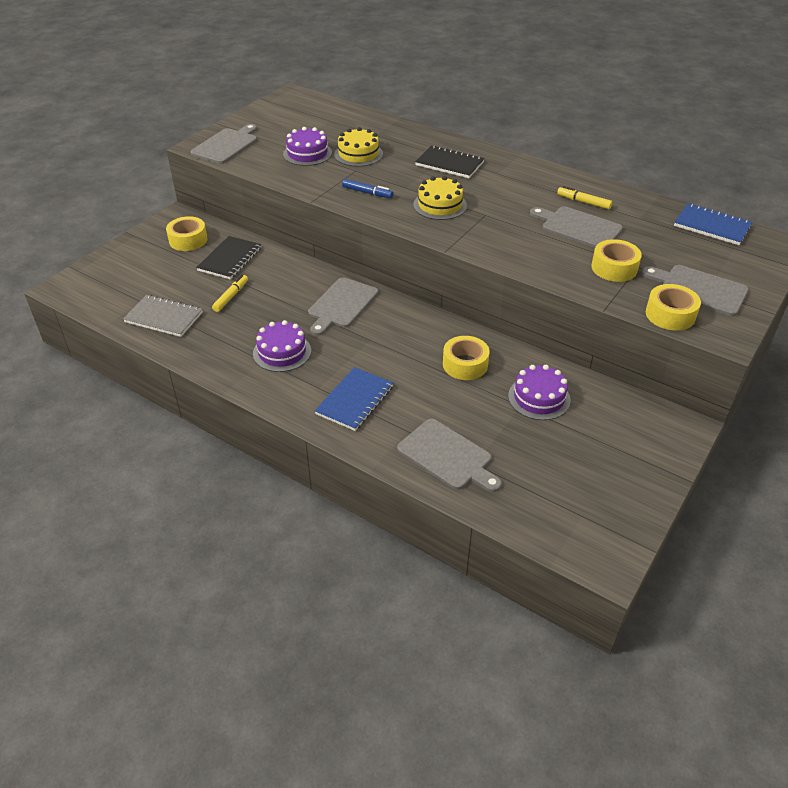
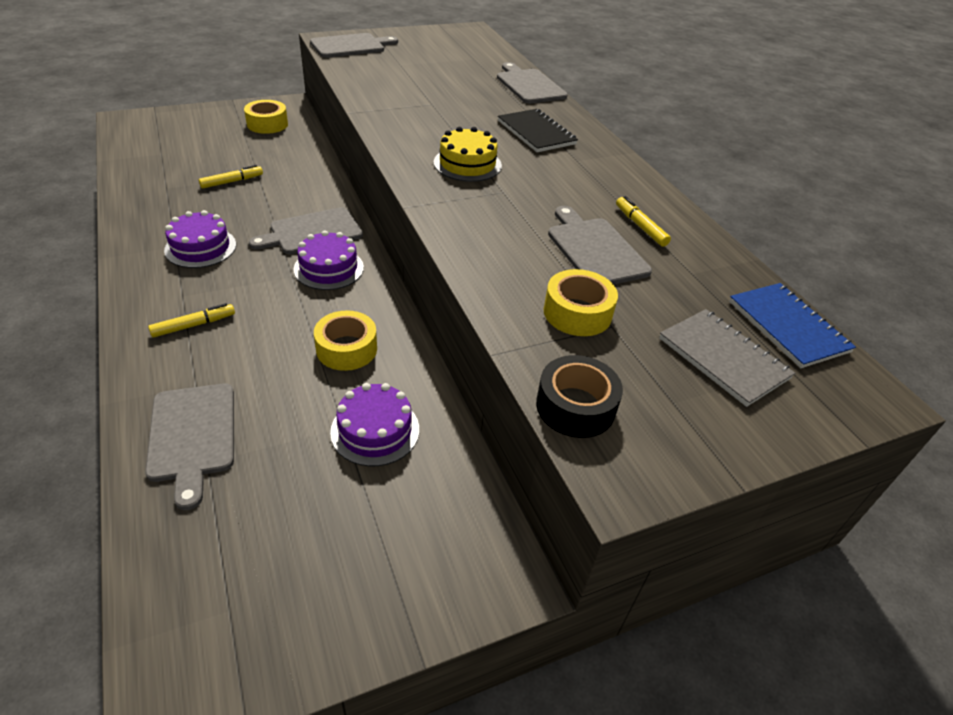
camera: 30 degrees right, 0 degrees up
grey notebook [123,295,203,337] -> grey notebook moved to [659,309,795,407]
black notebook [196,236,262,280] -> none
purple cake [283,127,332,166] -> purple cake moved to [293,230,364,290]
blue notebook [315,367,393,431] -> yellow marker [148,303,235,338]
yellow cake [334,127,383,167] -> none
blue marker [342,179,393,198] -> none
grey cutting board [642,265,749,316] -> grey cutting board moved to [497,62,568,104]
yellow tape [646,284,701,331] -> black tape [536,355,623,438]

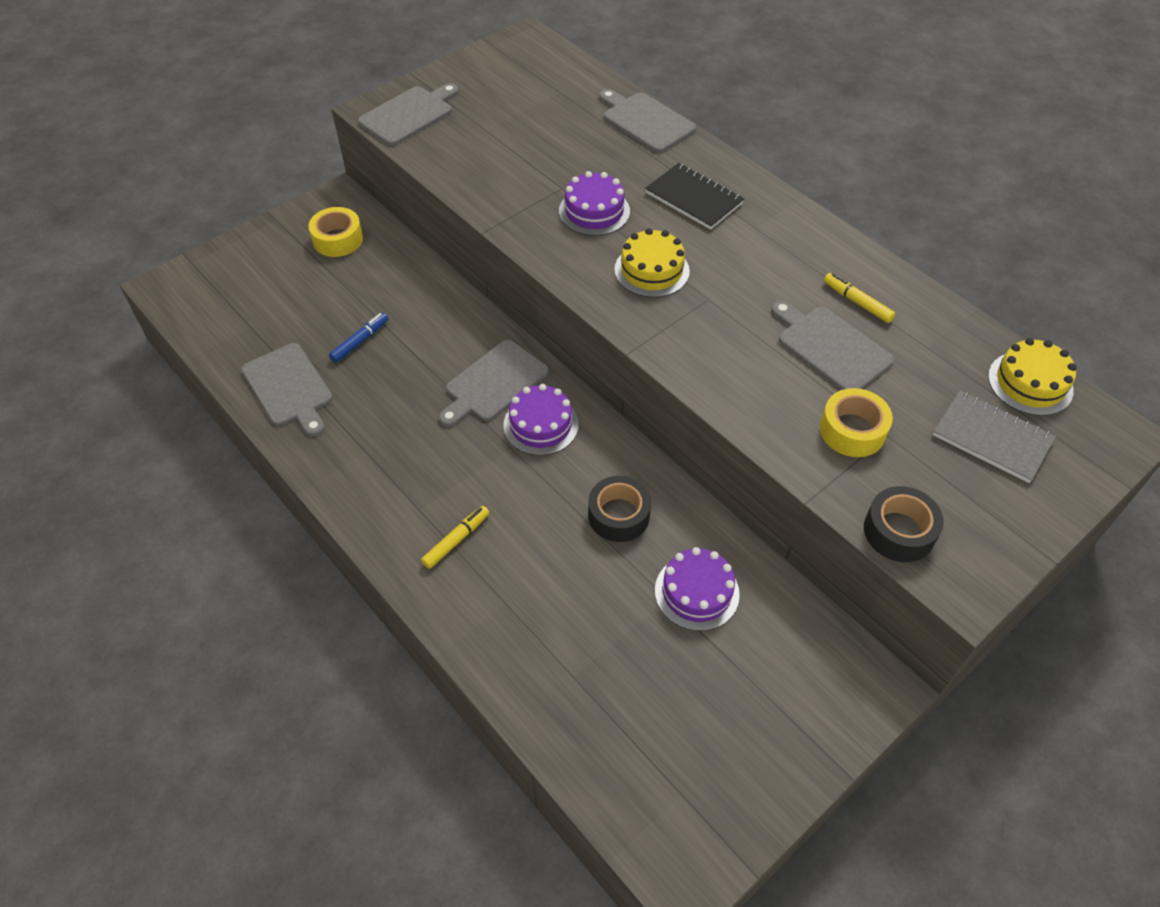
camera: 15 degrees left, 10 degrees up
grey cutting board [145,383,234,510] -> grey cutting board moved to [241,343,333,436]
purple cake [164,210,236,268] -> purple cake moved to [559,171,630,236]
yellow marker [199,165,263,189] -> blue marker [329,313,389,363]
yellow tape [314,310,377,371] -> black tape [588,476,651,542]
blue notebook [729,283,856,368] -> yellow cake [988,338,1077,416]

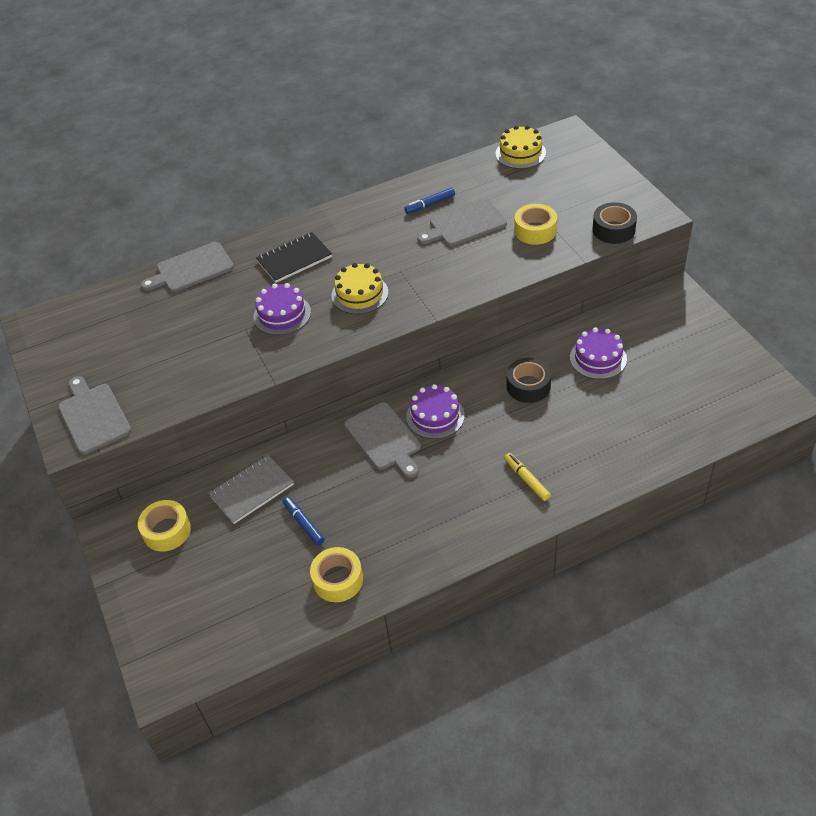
camera: 70 degrees left, 5 degrees down
grey cutting board [241,343,333,436] -> yellow tape [310,547,363,602]
yellow marker [824,273,896,323] -> blue marker [404,188,455,214]
grey notebook [933,390,1056,483] -> grey notebook moved to [208,455,294,524]

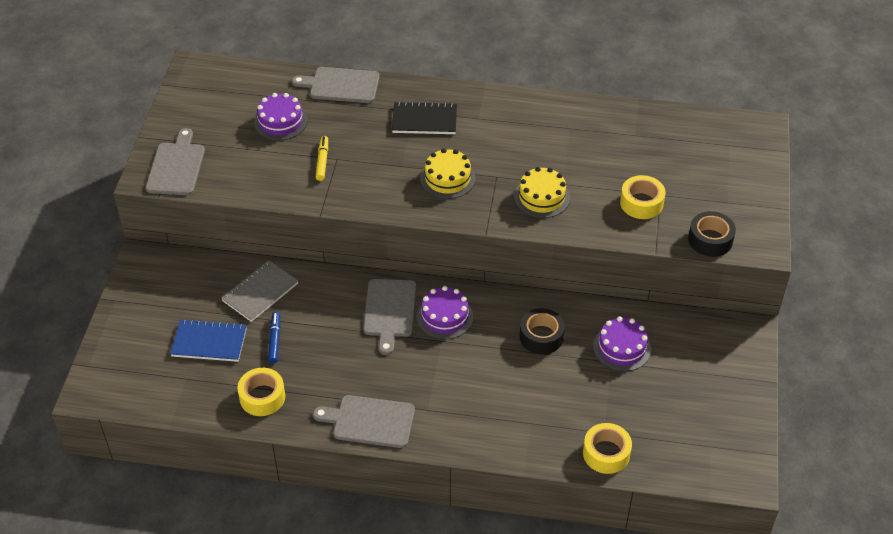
camera: 30 degrees right, 0 degrees up
yellow tape [138,500,191,552] -> yellow tape moved to [583,423,632,474]
grey notebook [208,455,294,524] -> grey notebook turned 45 degrees counterclockwise [221,260,298,322]
purple cake [254,283,311,335] -> purple cake moved to [254,93,307,141]
blue marker [404,188,455,214] -> none
grey cutting board [417,199,507,246] -> grey cutting board moved to [313,395,415,448]
yellow cake [495,125,546,169] -> yellow cake moved to [514,167,570,218]
yellow marker [505,453,551,501] -> yellow marker moved to [316,136,328,181]
none -> blue notebook [170,319,247,362]

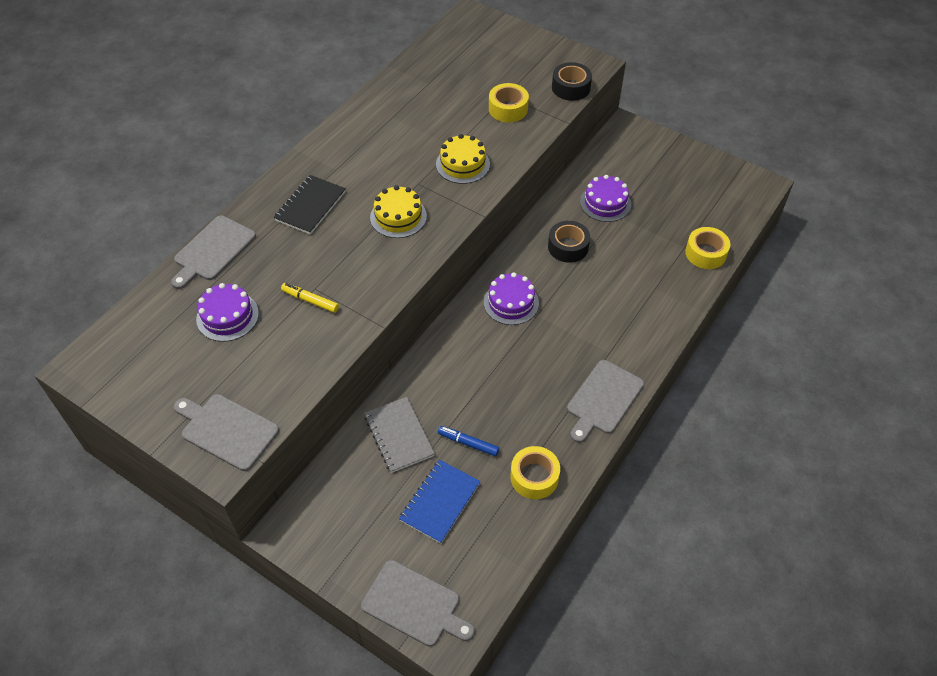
camera: 65 degrees left, 5 degrees up
grey cutting board [363,279,417,355] -> grey cutting board moved to [361,560,475,647]

